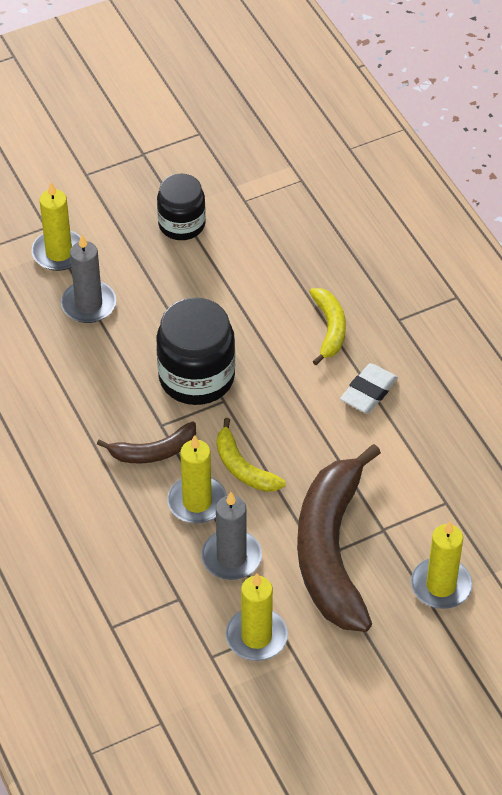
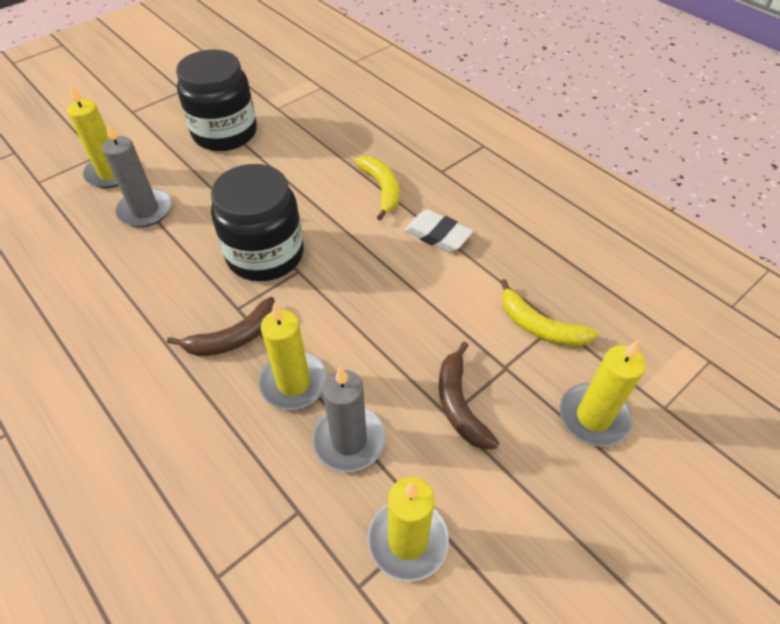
camera: 15 degrees left, 0 degrees up
black jar [157,173,206,240] -> black jar [176,49,257,151], size x1.53
yellow banana [217,418,286,492] -> yellow banana moved to [500,279,598,347]
brown banana [297,444,381,632] -> brown banana [439,342,499,449], size x0.48
white eraser [340,363,398,413] -> white eraser turned 75 degrees counterclockwise [404,210,473,253]

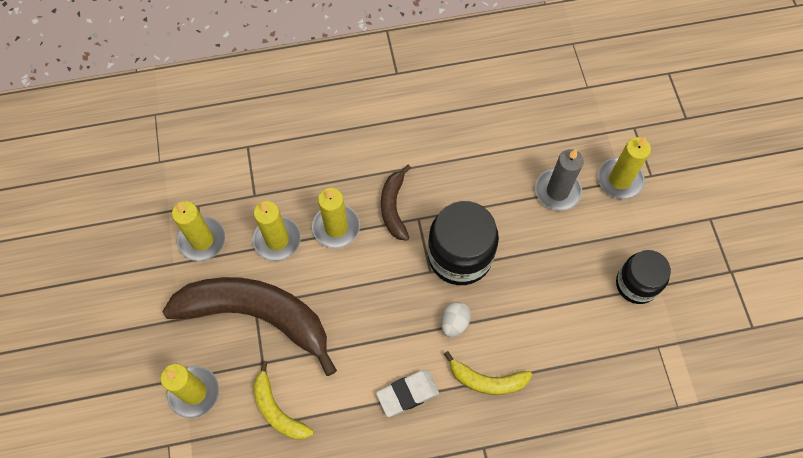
camera: 120 degrees right, 15 degrees up
black jar [176,49,257,151] -> black jar [616,250,671,304], size x0.66
grey candle [312,366,386,472] -> yellow candle [252,201,301,261]
brown banana [439,342,499,449] -> brown banana [162,277,337,376], size x2.09
yellow banana [500,279,598,347] -> yellow banana turned 105 degrees counterclockwise [253,361,314,440]
none -> white egg [441,302,471,337]

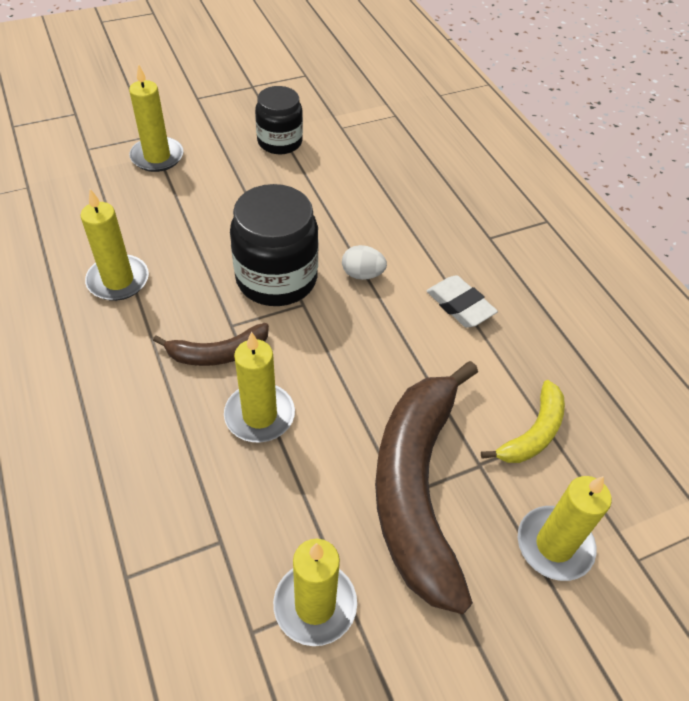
camera: 105 degrees left, 15 degrees down
yellow candle [252,201,301,261] -> yellow candle moved to [81,189,149,301]
yellow banana [444,351,532,395] -> none
grey candle [535,149,584,211] -> none

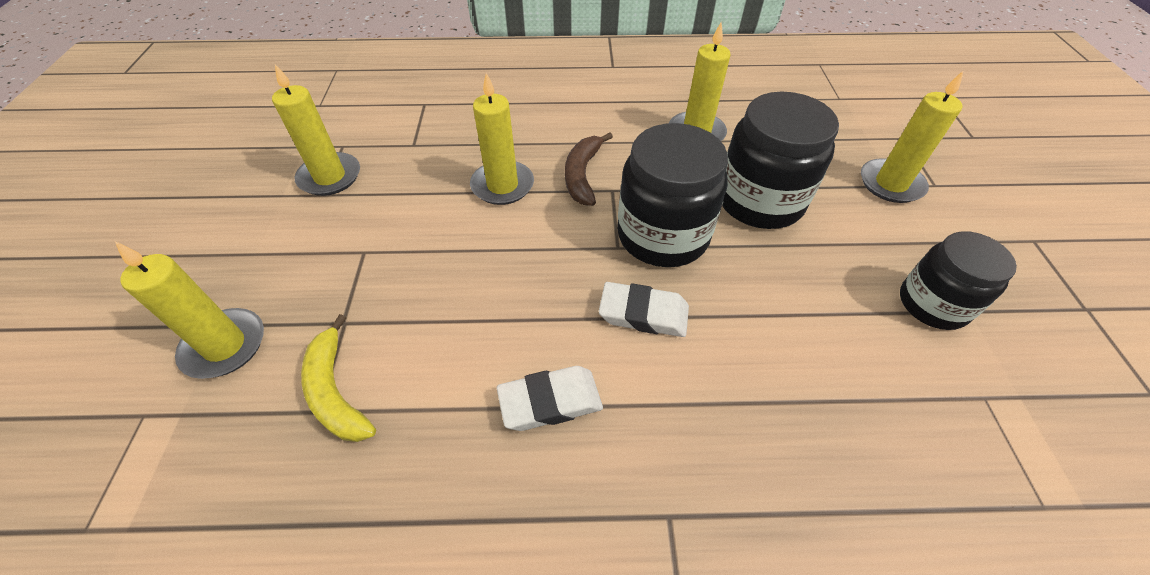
camera: 115 degrees right, 0 degrees up
white egg [342,245,387,280] -> white eraser [599,282,689,337]
brown banana [375,361,478,614] -> none
none -> black jar [722,92,839,229]

